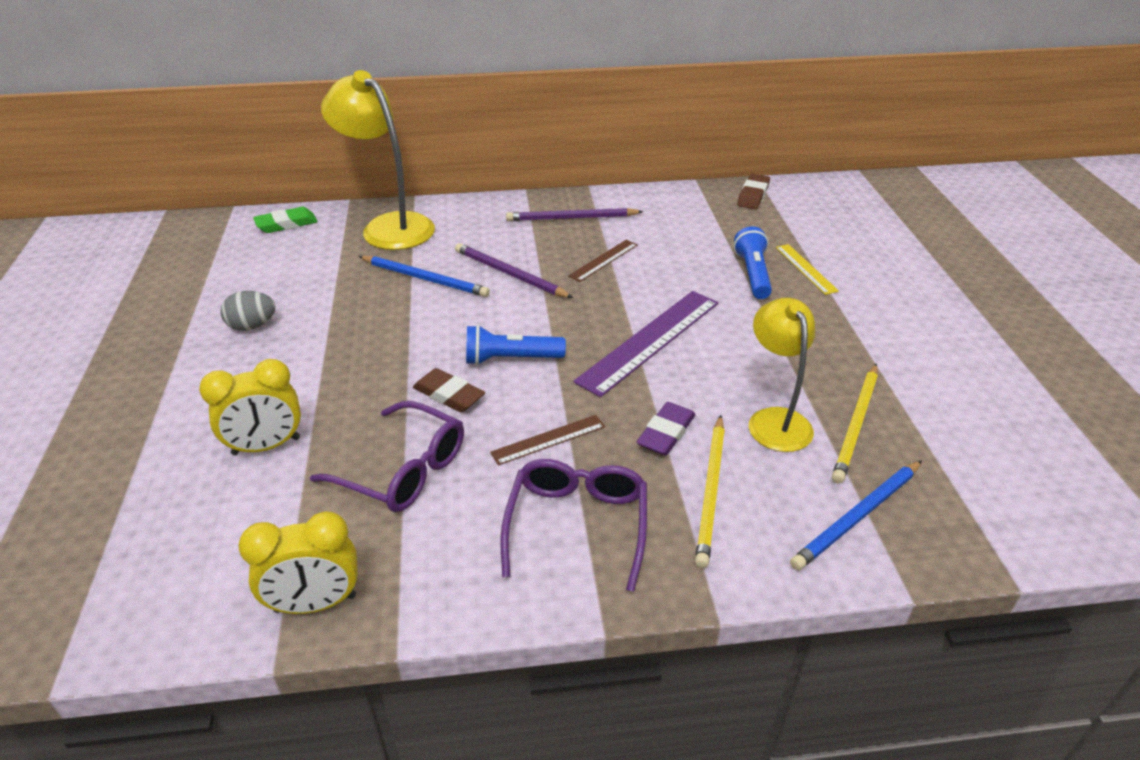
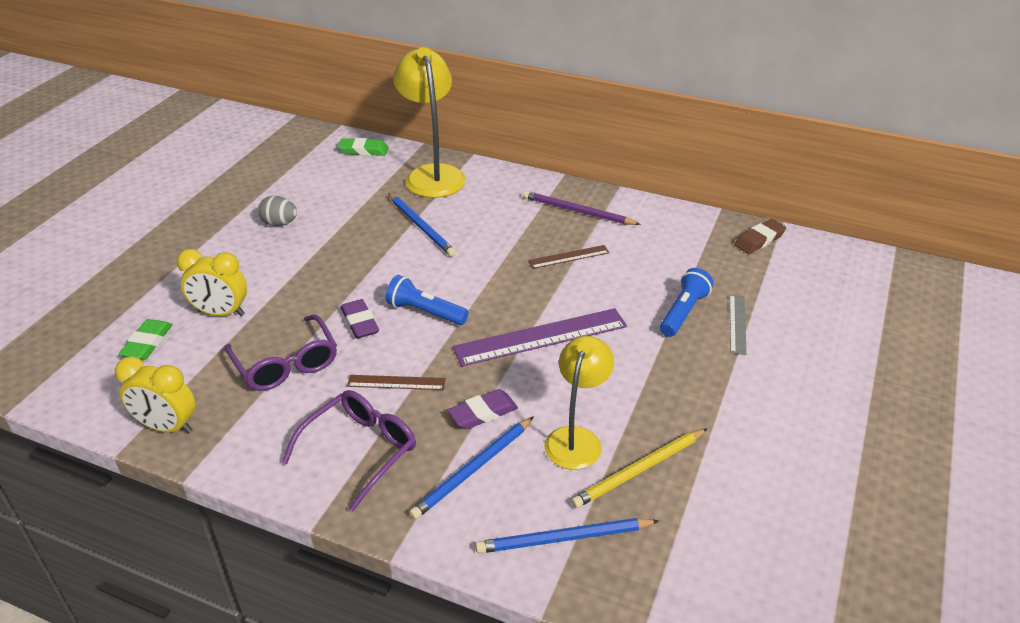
camera: 30 degrees right, 0 degrees up
brown eraser [413,368,485,412] -> purple eraser [341,299,379,339]
purple pencil [455,243,573,298] -> none
yellow pencil [695,415,725,568] -> blue pencil [409,416,534,520]
yellow ruler [776,244,839,295] -> grey ruler [730,295,747,355]
none -> green eraser [119,319,172,360]

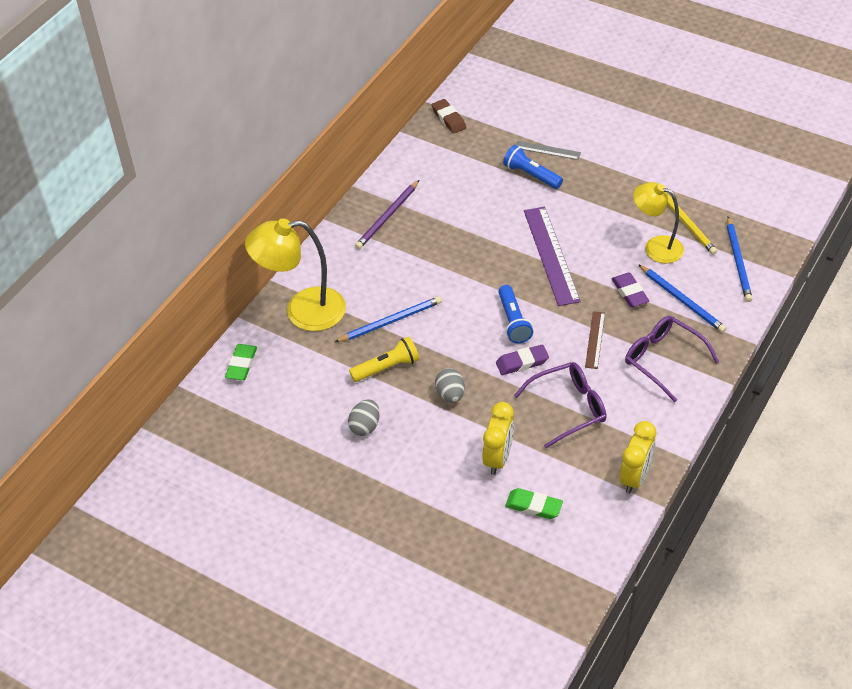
camera: 80 degrees left, 10 degrees up
blue flashlight [385,275,469,325] -> blue flashlight turned 45 degrees counterclockwise [498,285,533,343]
brown ruler [528,245,610,269] -> none
none -> yellow flashlight [349,337,419,382]
none -> grey egg [435,368,465,403]

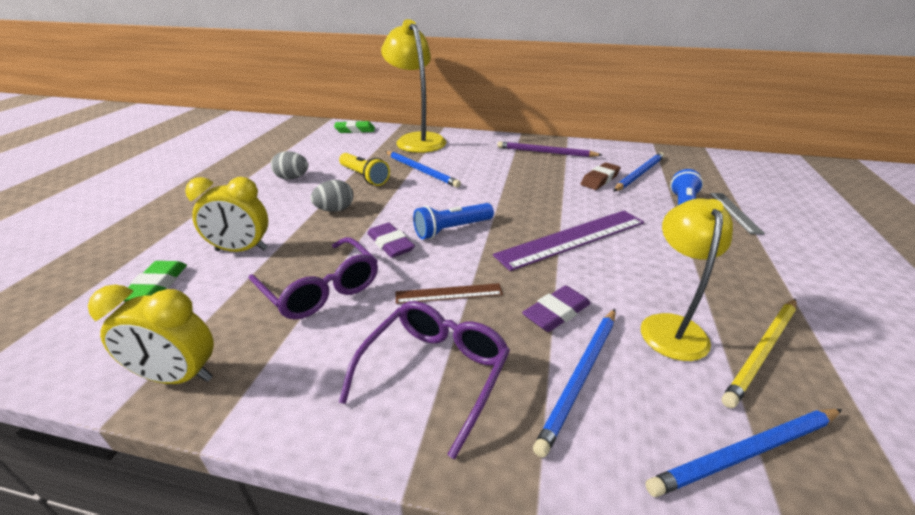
camera: 70 degrees right, 15 degrees down
brown eraser [431,99,466,134] -> brown eraser moved to [581,162,621,190]
none -> blue pencil [614,152,664,191]

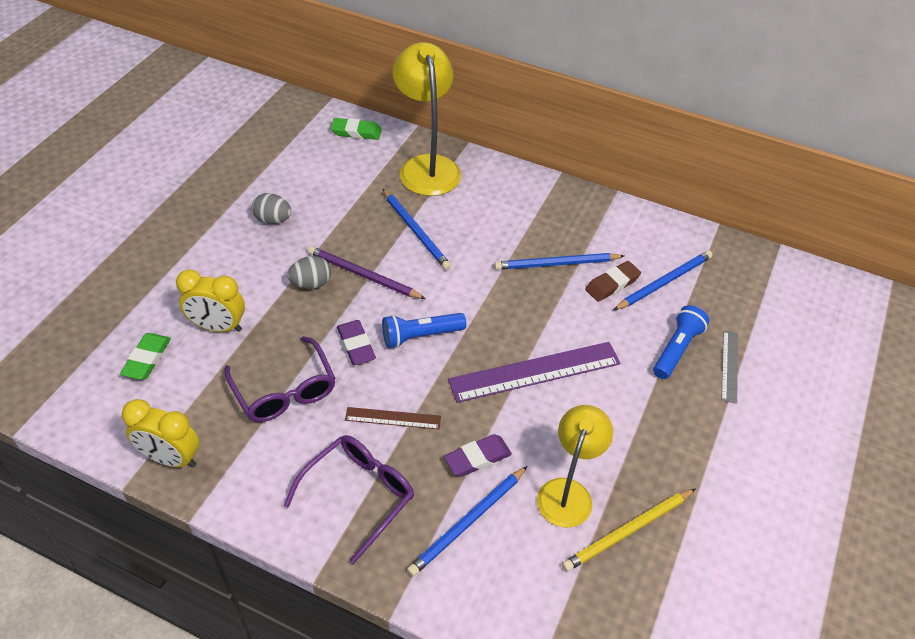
camera: 10 degrees right, 15 degrees up
yellow flashlight [339,153,390,186] -> none
purple pencil [497,141,602,157] -> purple pencil moved to [308,246,426,299]
blue pencil [645,409,842,497] -> blue pencil moved to [494,253,624,270]

